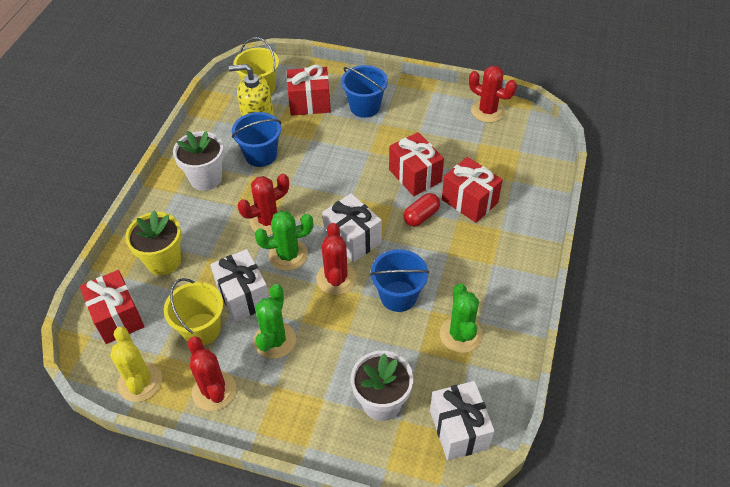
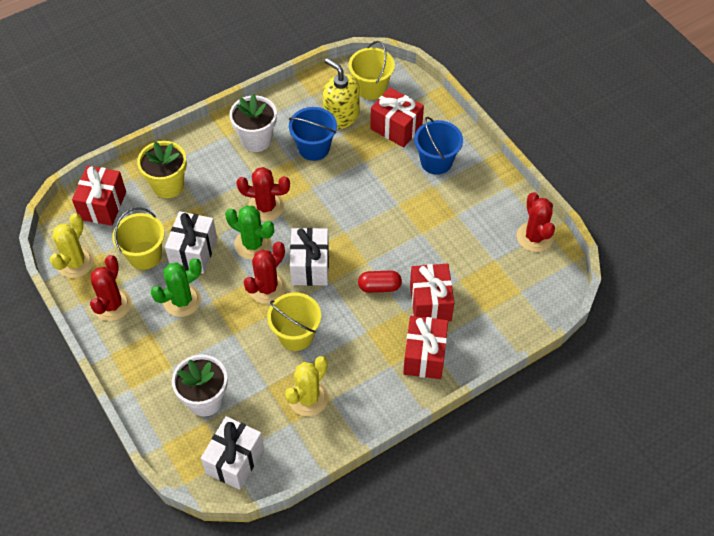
camera: 40 degrees right, 5 degrees up
blue bucket [370,249,429,312] -> yellow bucket [267,293,321,351]
red gift [389,132,444,196] -> red gift moved to [403,316,448,379]
green cactus [440,284,482,353] -> yellow cactus [285,356,329,416]

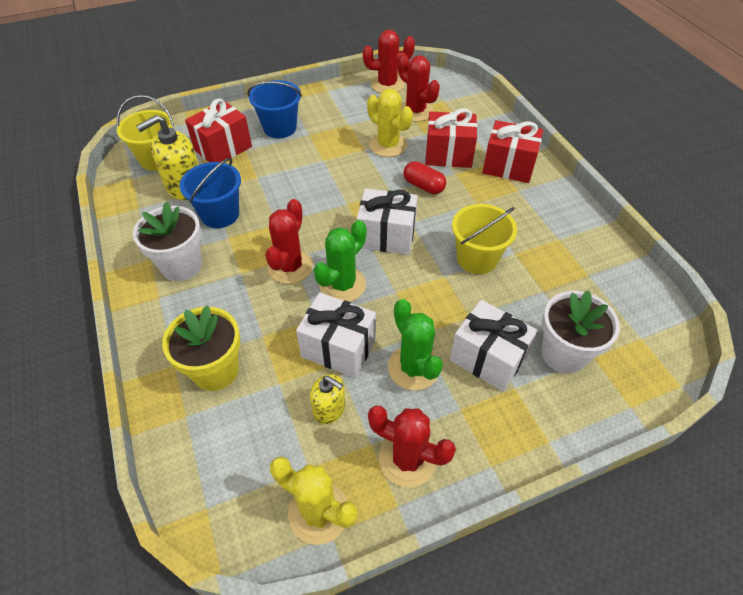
camera: 80 degrees left, 5 degrees down
red gift [72,166,126,226] -> none
yellow bucket [112,207,165,270] -> yellow soap dispenser [310,374,345,424]
white gift [201,416,264,490] -> white gift moved to [450,300,538,392]
red cactus [244,242,286,304] -> red cactus moved to [398,54,440,122]
yellow cactus [285,356,329,416] -> yellow cactus moved to [367,89,413,157]
red capsule [358,270,402,293] -> red capsule turned 60 degrees counterclockwise [403,161,446,194]

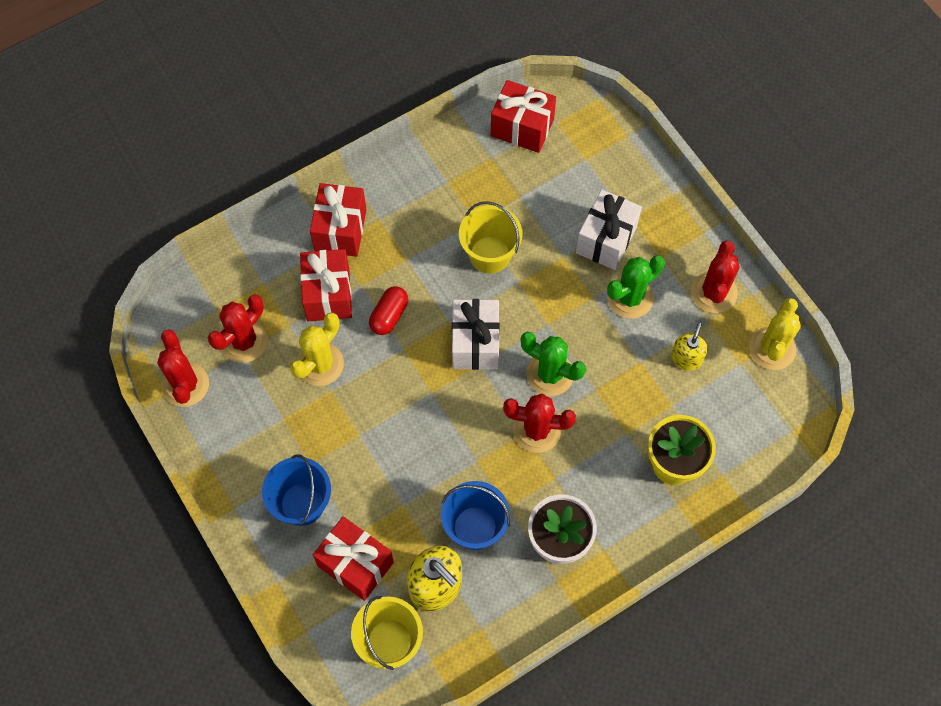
camera: 100 degrees left, 15 degrees up
white gift [296,293,376,378] -> none
white flower pot [541,290,620,374] -> none
none -> red gift [491,80,556,153]

